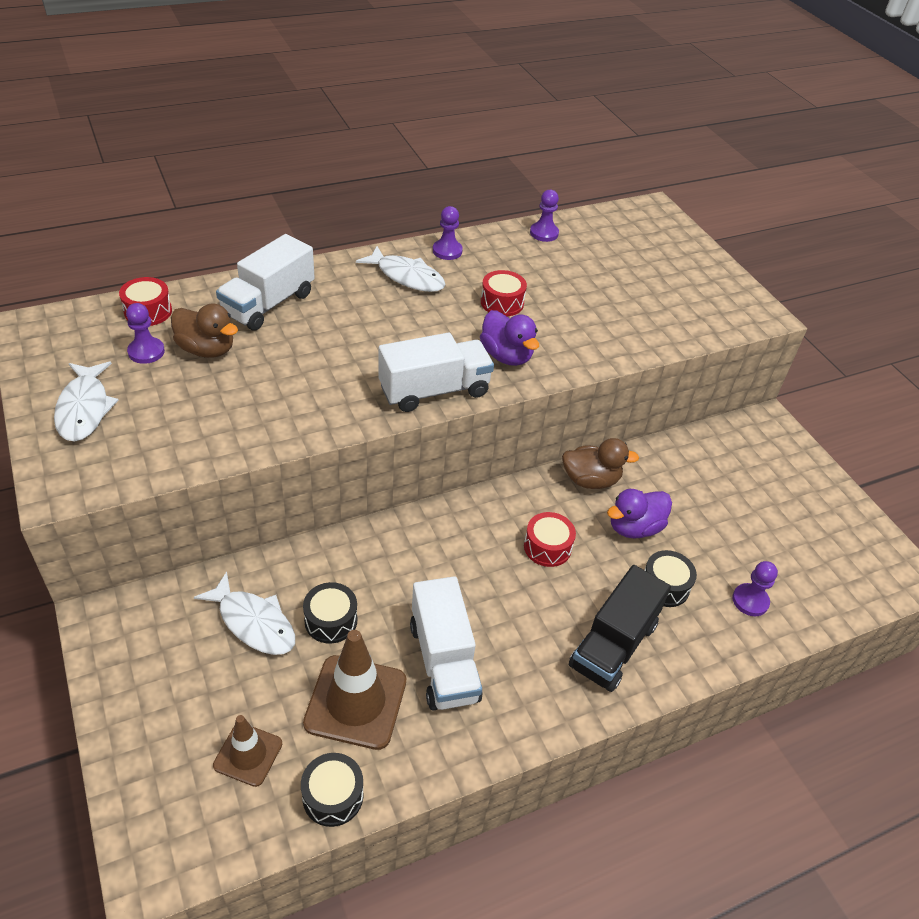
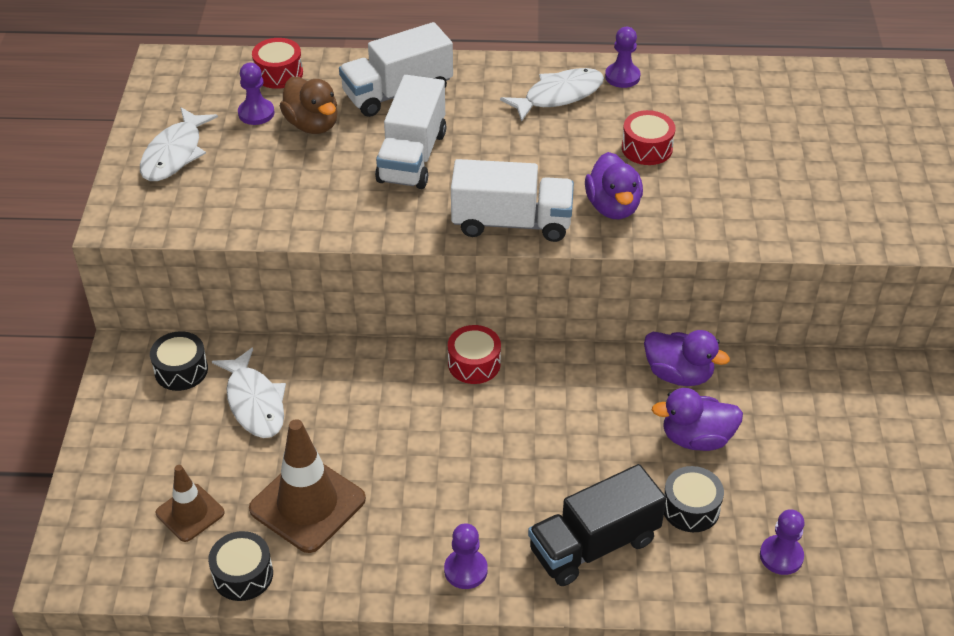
camera: 30 degrees right, 0 degrees up
black drum [303,582,357,643] -> black drum moved to [150,331,208,391]
white fish [356,246,446,292] -> white fish turned 90 degrees counterclockwise [500,68,604,122]
white truck [410,576,483,711] -> white truck moved to [375,75,446,189]
red drum [524,512,576,567] -> red drum moved to [448,325,501,384]
purple pawn [530,190,559,242] -> purple pawn moved to [444,523,488,589]
brown duck [562,438,639,489] -> purple duck [644,330,730,386]

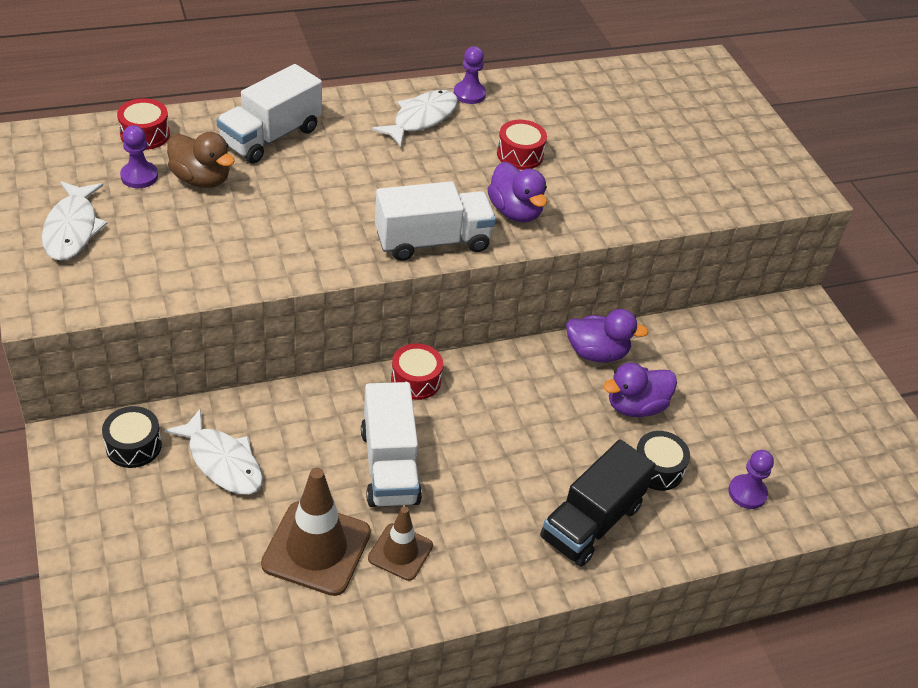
camera: 25 degrees left, 0 degrees up
brown traffic cone [155,465,225,542] -> brown traffic cone moved to [368,507,433,581]
black drum [208,531,273,601] -> none
white truck [375,75,446,189] -> white truck moved to [361,382,422,507]
purple pawn [444,523,488,589] -> none

